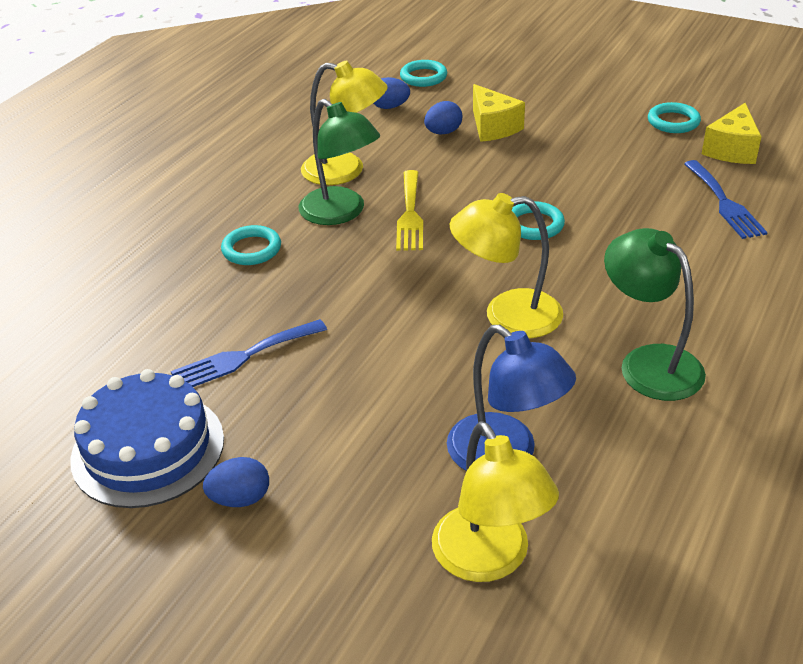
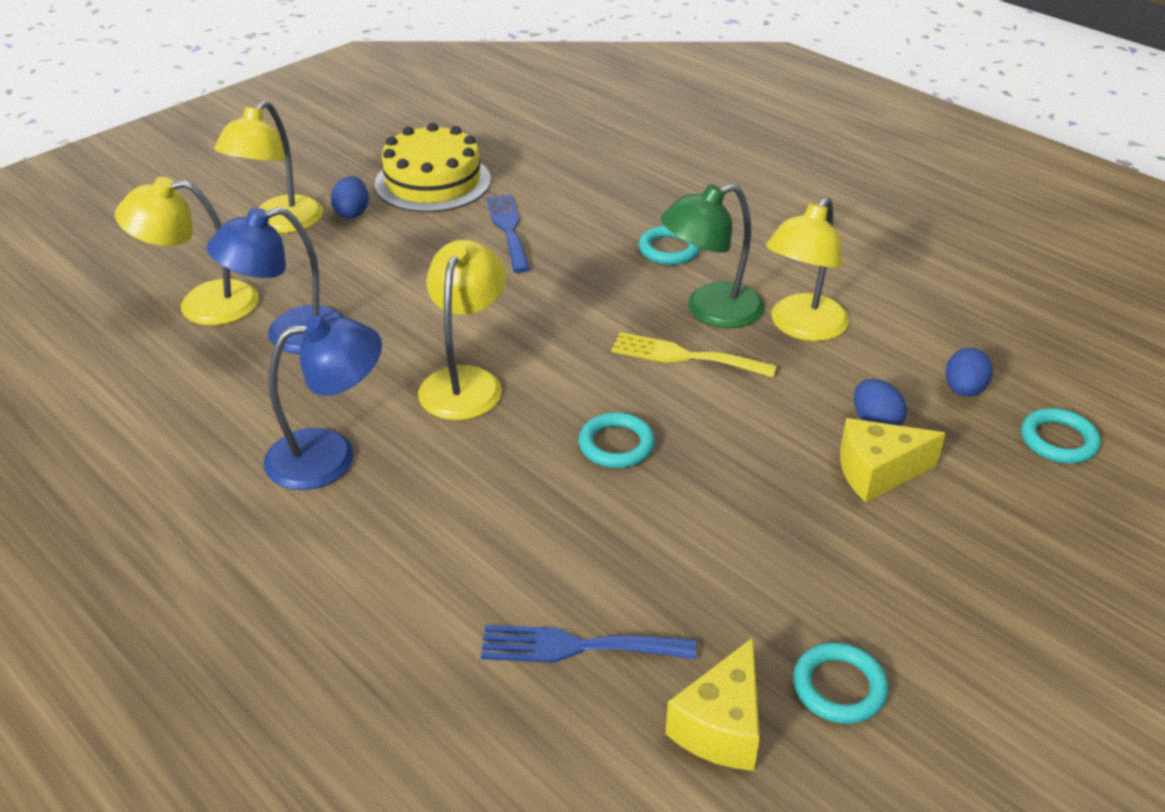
camera: 105 degrees right, 0 degrees up
blue cake [70,369,224,508] -> yellow cake [375,123,491,212]
green lamp [604,228,706,401] -> blue lamp [264,316,382,490]
yellow cheese [702,103,762,164] -> yellow cheese turned 105 degrees counterclockwise [665,637,760,771]
none -> yellow lamp [214,101,323,233]

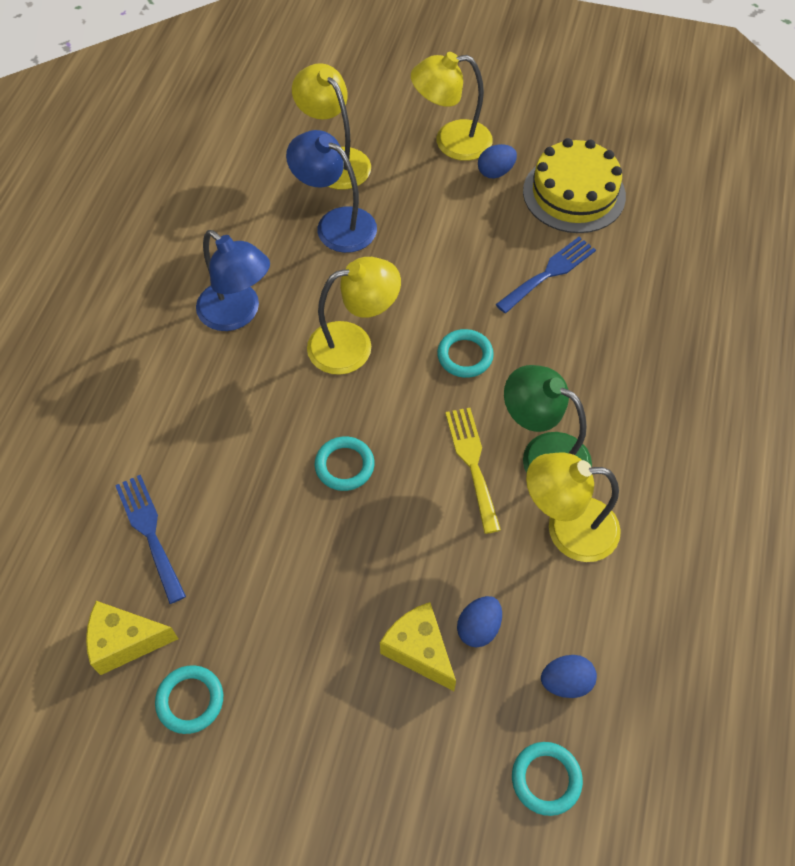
camera: 60 degrees right, 20 degrees up
turquoise ring [639,226,701,265] -> turquoise ring moved to [437,329,494,378]

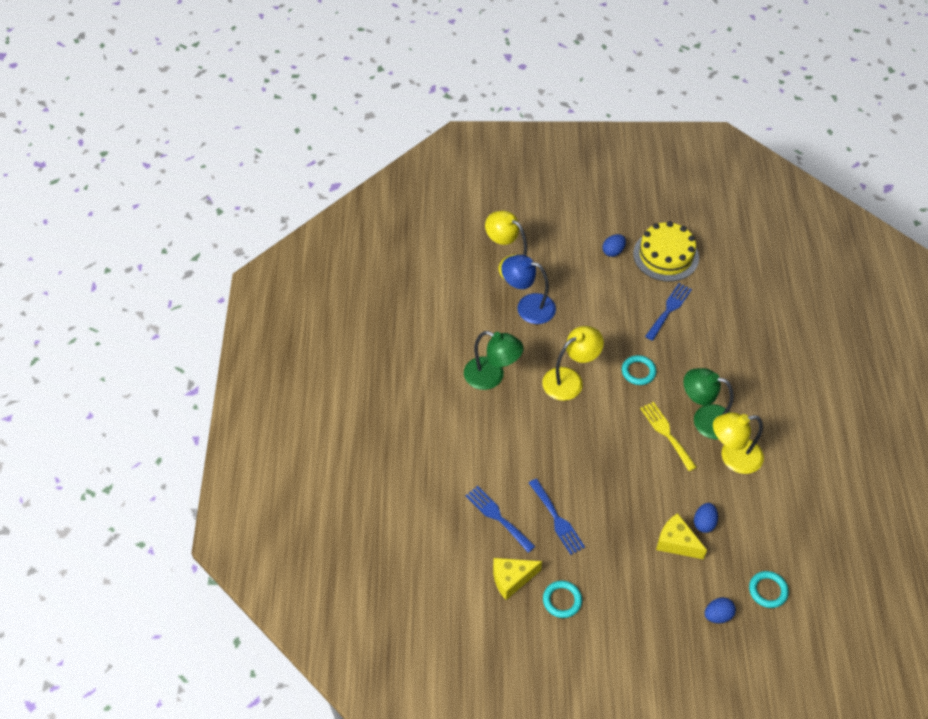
camera: 15 degrees left, 5 degrees down
blue lamp [196,230,270,331] -> green lamp [464,331,524,390]
turquoise ring [315,436,374,491] -> none
yellow lamp [411,52,493,161] -> none
blue egg [541,655,597,698] -> blue egg moved to [705,597,736,623]
none -> blue fork [529,479,585,555]

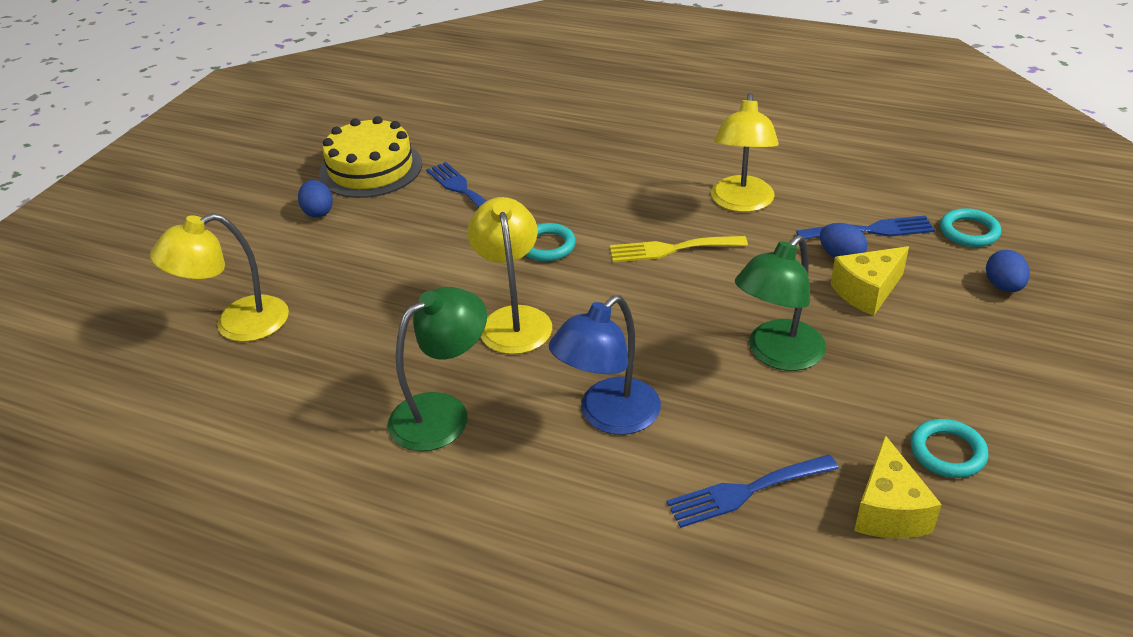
camera: 65 degrees left, 15 degrees down
blue lamp [501,255,556,324] -> blue lamp moved to [549,295,661,435]
blue fork [529,479,585,555] -> blue fork moved to [796,215,935,239]
green lamp [684,368,734,439] -> green lamp moved to [735,235,826,371]

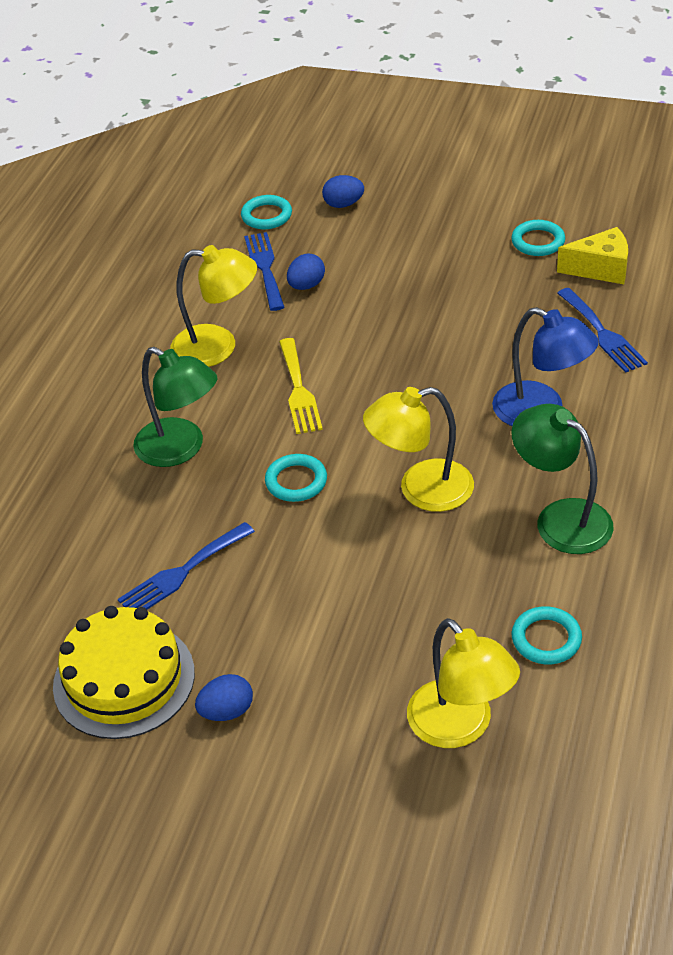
camera: 95 degrees left, 5 degrees up
green lamp [735,235,826,371] -> green lamp moved to [133,347,217,467]
yellow cheese [831,246,909,316] -> none
none -> turquoise ring [512,606,582,664]

